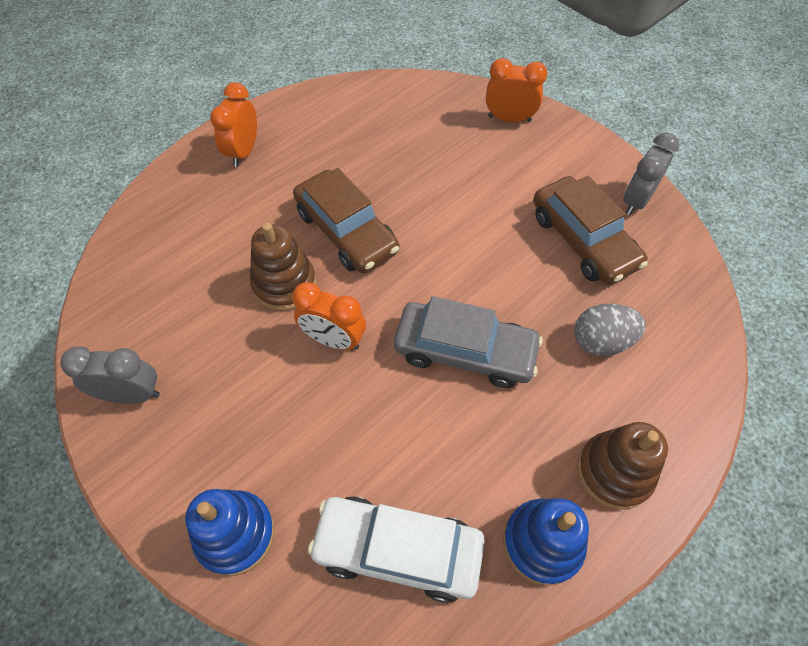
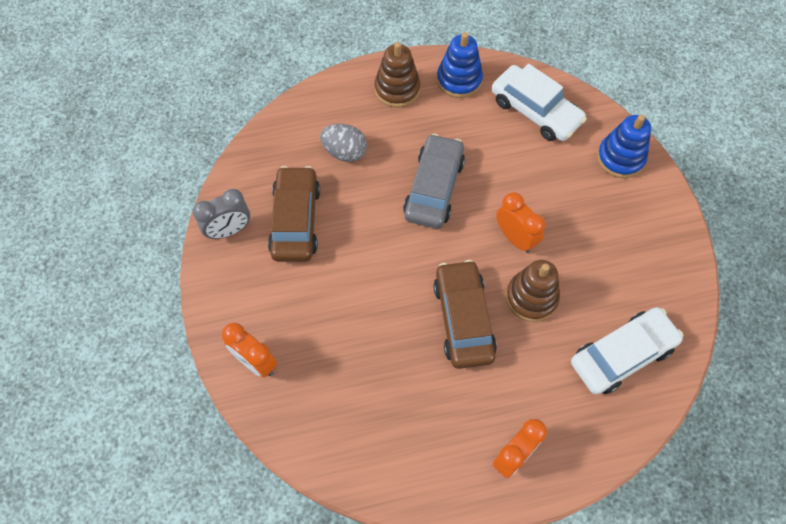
camera: 150 degrees left, 5 degrees up
grey clock [61,346,160,403] -> none
grey car [394,296,543,388] -> grey car turned 60 degrees clockwise [403,134,465,229]
none -> white car [571,307,683,394]

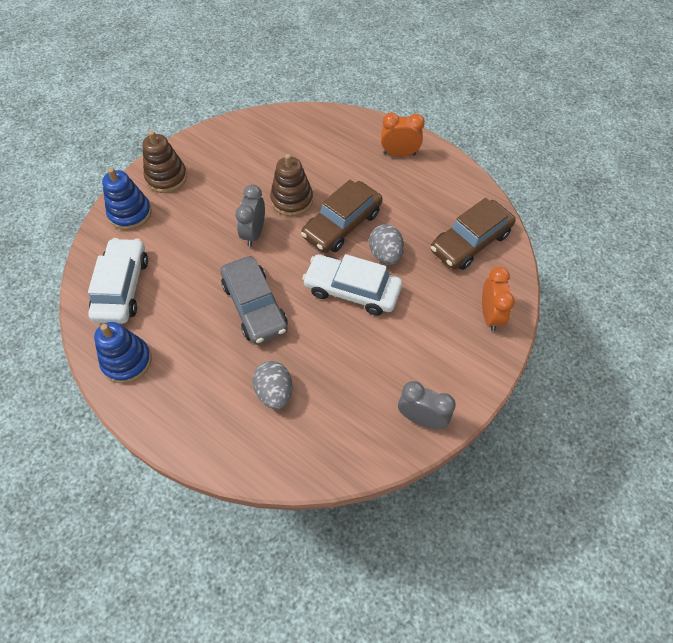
camera: 130 degrees left, 5 degrees down
brown car [268,166,320,262] -> brown car moved to [430,198,515,270]
brown stacking toy [374,42,420,108] -> brown stacking toy moved to [142,131,187,193]
grey car [403,134,465,229] -> grey car turned 90 degrees counterclockwise [221,256,288,345]
orange clock [496,192,545,253] -> grey clock [235,185,265,247]
white car [571,307,683,394] -> white car moved to [302,254,402,316]
none -> grey egg [369,224,404,265]

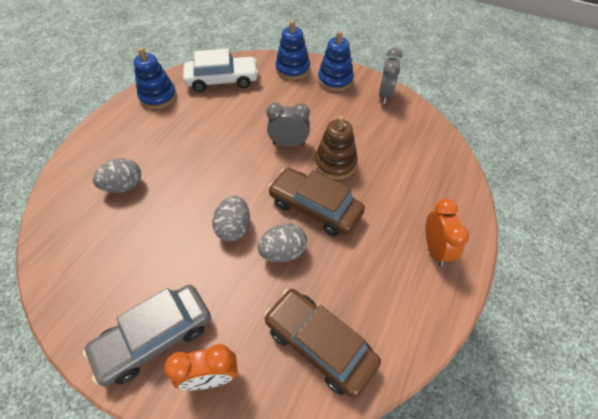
camera: 80 degrees right, 5 degrees down
brown stacking toy [142,131,187,193] -> blue stacking toy [318,31,354,91]
grey car [221,256,288,345] -> grey car moved to [83,285,211,386]
white car [302,254,402,316] -> grey egg [212,195,250,241]
grey clock [398,381,456,429] -> grey clock moved to [379,48,402,104]

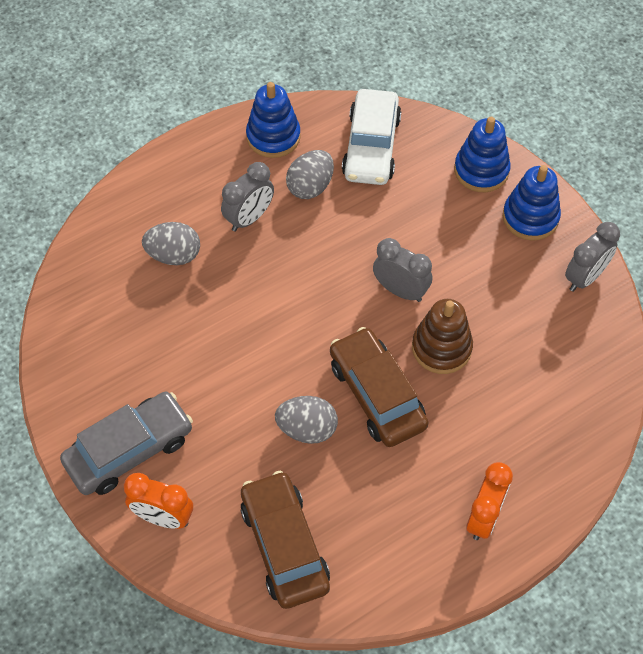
camera: 30 degrees right, 5 degrees up
grey car [83,285,211,386] -> grey car turned 150 degrees clockwise [60,391,193,495]
white car [183,49,259,92] -> white car turned 75 degrees clockwise [342,89,401,185]
grey egg [212,195,250,241] -> grey egg moved to [286,150,334,199]
none -> grey clock [221,162,274,232]

